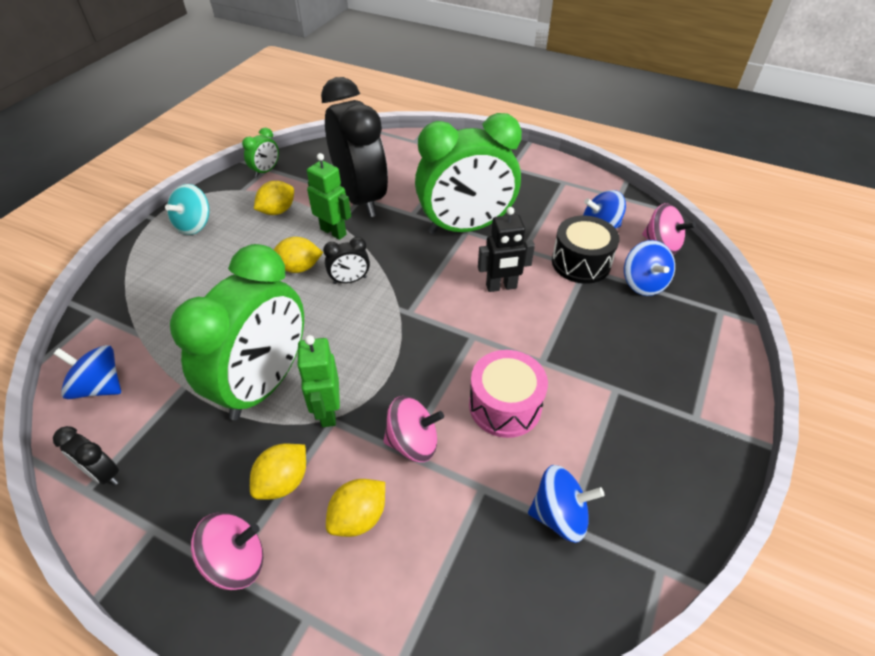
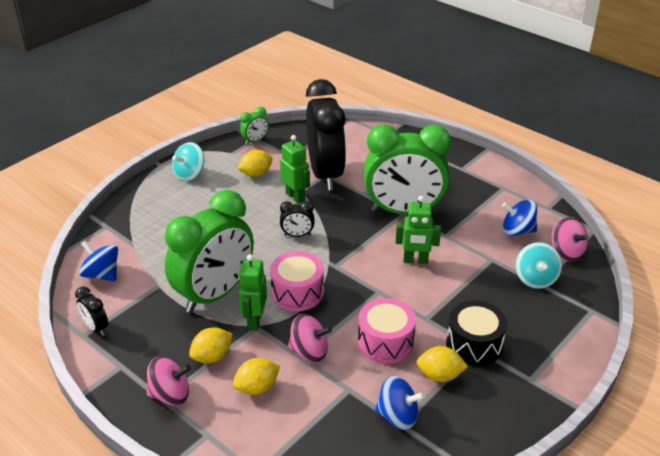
camera: 15 degrees right, 10 degrees down
yellow lemon [274,237,323,273] -> yellow lemon moved to [417,346,468,382]
black robot [478,207,535,292] -> green robot [396,196,441,264]
black drum [552,216,620,284] -> black drum moved to [446,300,507,366]
blue spinning top [624,240,675,296] -> turquoise spinning top [515,242,562,289]
none -> pink drum [270,251,324,311]

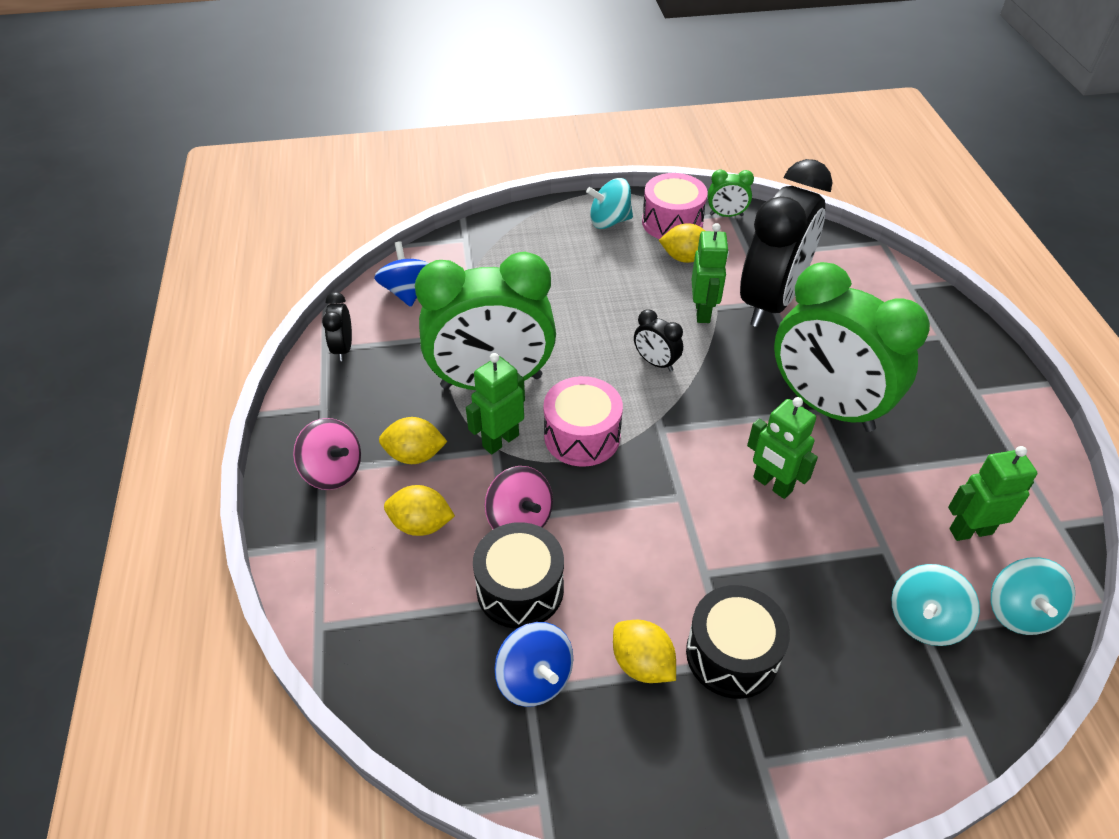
camera: 40 degrees right, 10 degrees up
pink drum [358,298,416,363] -> pink drum moved to [642,173,708,239]
blue spinning top [502,199,537,236] -> green robot [948,446,1037,541]
pink spinning top [552,217,589,261] -> turquoise spinning top [991,557,1075,635]
none -> black drum [473,522,564,629]

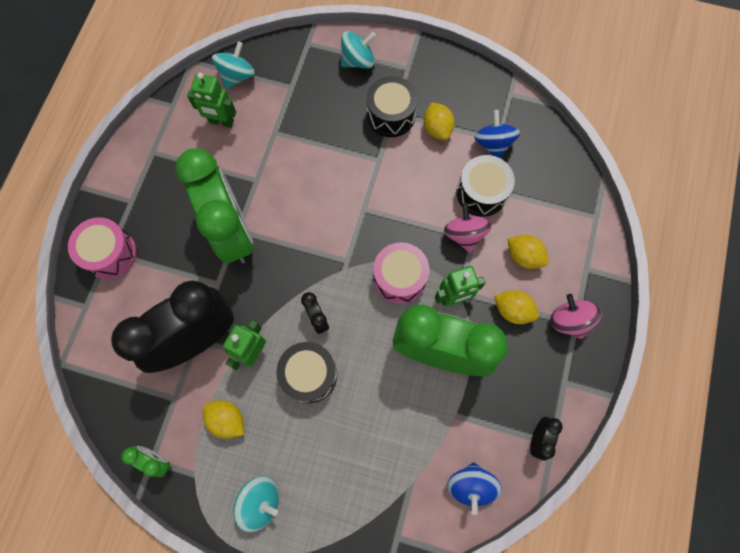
camera: 155 degrees left, 25 degrees up
pink drum [642,173,708,239] -> pink drum moved to [68,217,137,279]
green robot [747,397,818,499] -> none
turquoise spinning top [891,564,980,646] -> turquoise spinning top moved to [341,31,376,69]
none -> black drum [276,342,337,403]

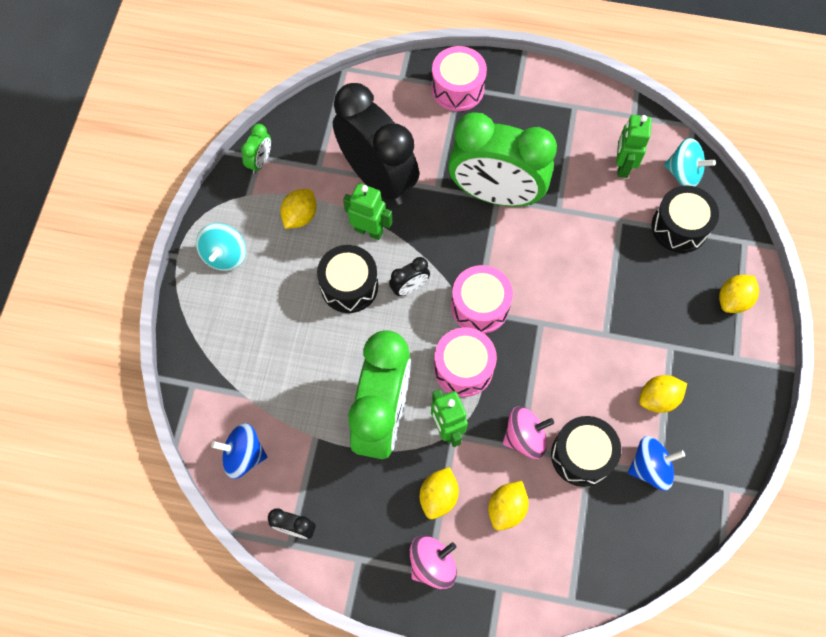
camera: 85 degrees right, 5 degrees down
green clock [176,148,253,263] -> green clock turned 45 degrees clockwise [448,112,557,206]
turquoise spinning top [341,31,376,69] -> yellow lemon [719,275,759,313]
black drum [367,76,418,137] -> black drum moved to [651,185,719,253]
none -> pink drum [451,265,513,334]

